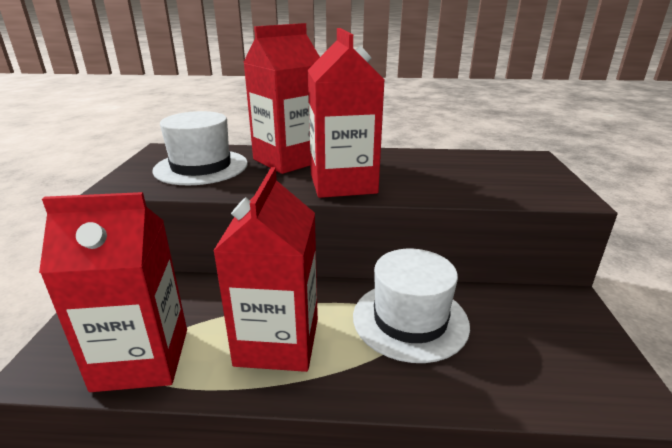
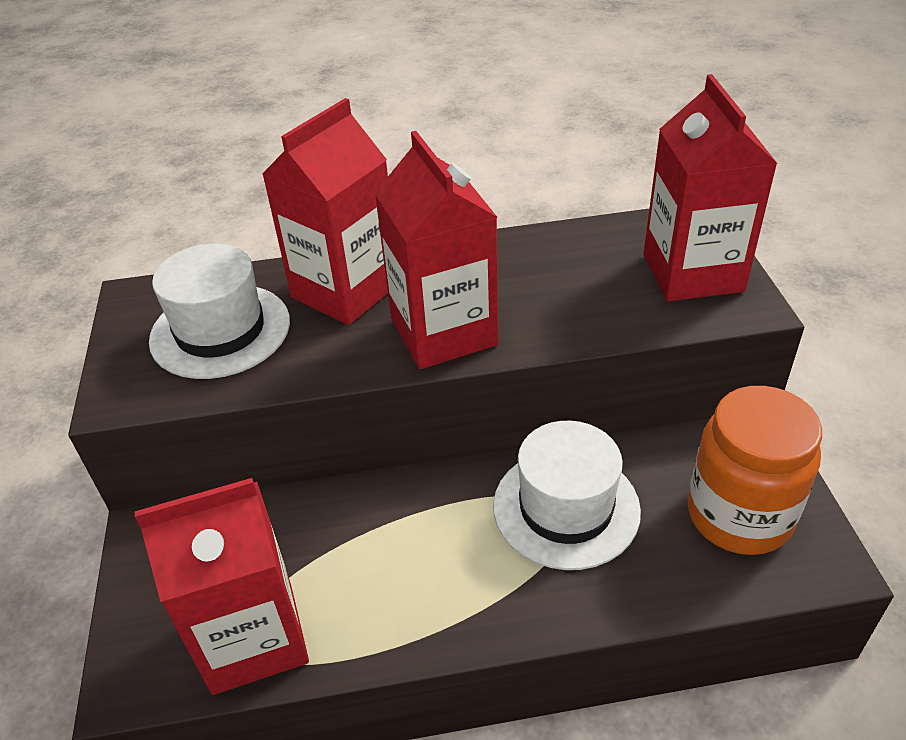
camera: 10 degrees left, 15 degrees up
red carton [213,167,318,372] -> red carton moved to [644,74,778,301]
none -> orange jar [687,386,822,555]

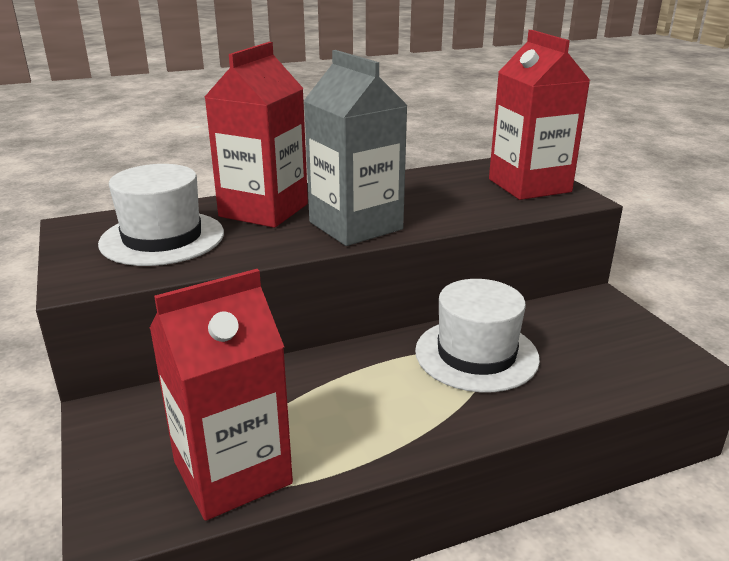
camera: 15 degrees left, 15 degrees down
red carton [375,131,498,369] -> grey carton [304,50,408,246]
orange jar [687,386,822,555] -> none

